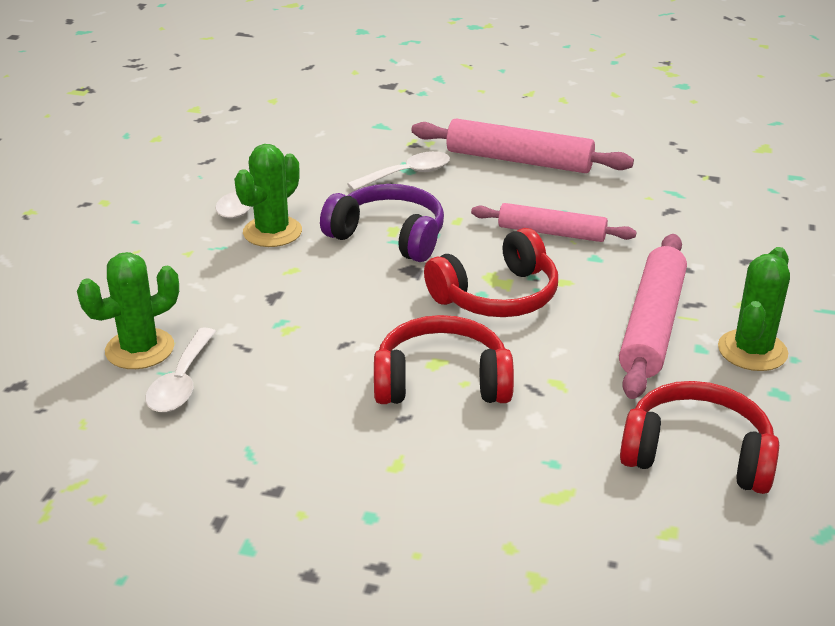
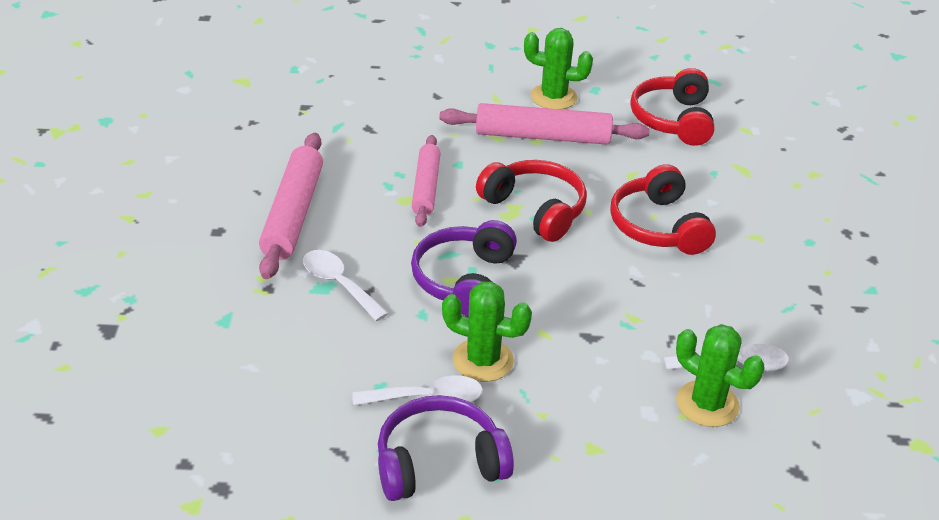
camera: 105 degrees left, 5 degrees up
none -> purple headphones [378,395,514,501]

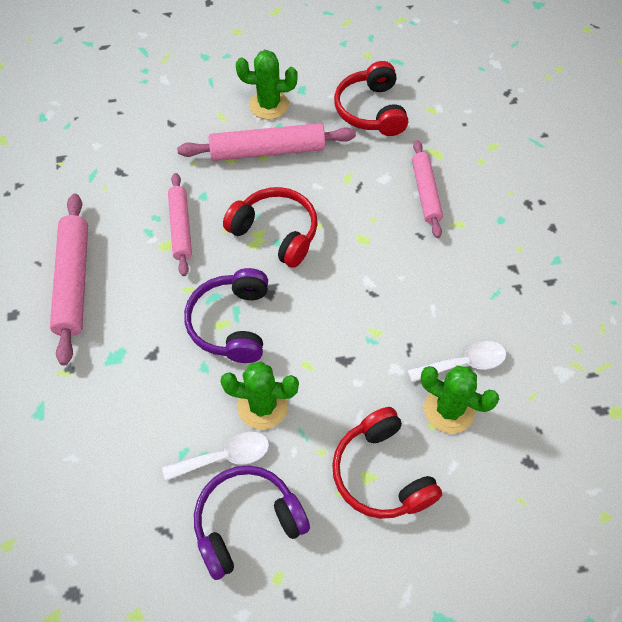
camera: 10 degrees left, 20 degrees up
white spoon [303,250,389,321] -> none
red headphones [610,164,716,255] -> red headphones moved to [332,407,442,519]
none -> pink rolling pin [412,140,443,238]

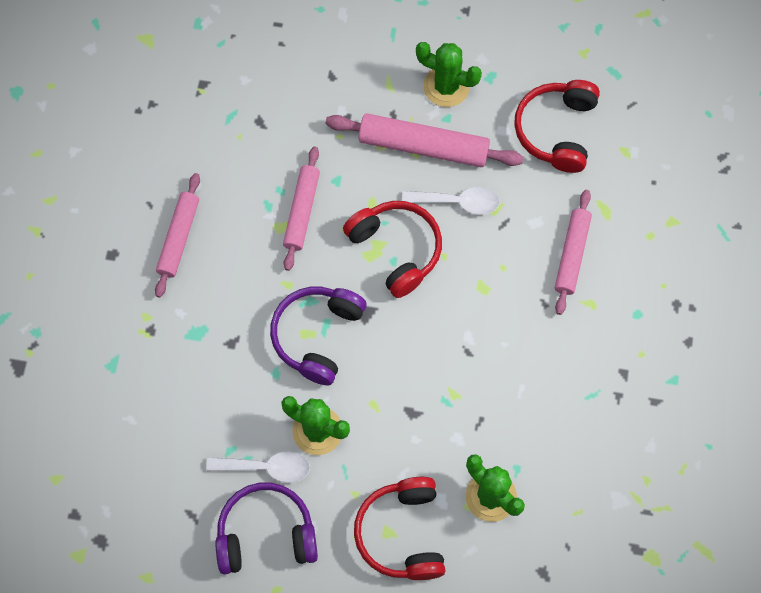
camera: 20 degrees right, 10 degrees up
pink rolling pin [50,194,88,366] -> pink rolling pin [155,173,200,297], size x0.66
white spoon [407,341,506,382] -> white spoon moved to [402,187,500,215]

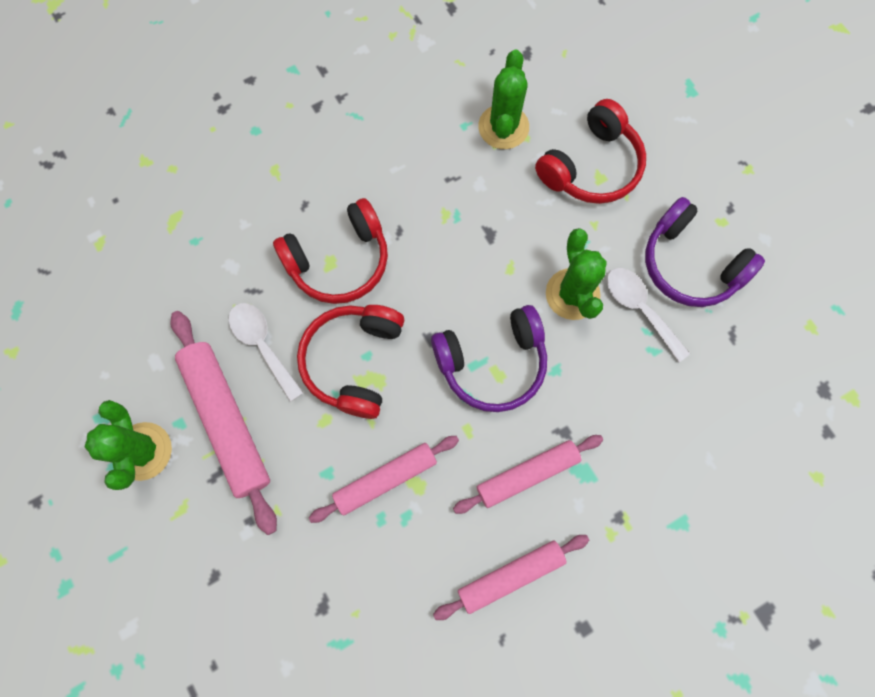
camera: 130 degrees left, 5 degrees up
red headphones [514,80,600,173] -> red headphones moved to [273,198,388,304]
pink rolling pin [555,190,592,315] -> pink rolling pin moved to [453,435,603,514]

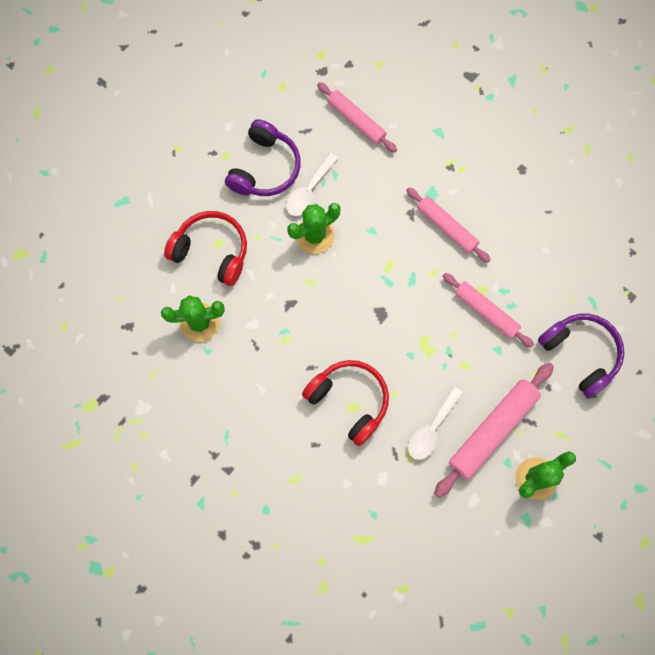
camera: 110 degrees left, 0 degrees up
red headphones [297,305,404,419] -> none
purple headphones [431,305,547,412] -> purple headphones moved to [538,314,625,398]
pink rolling pin [433,535,589,620] -> pink rolling pin moved to [317,82,397,152]

